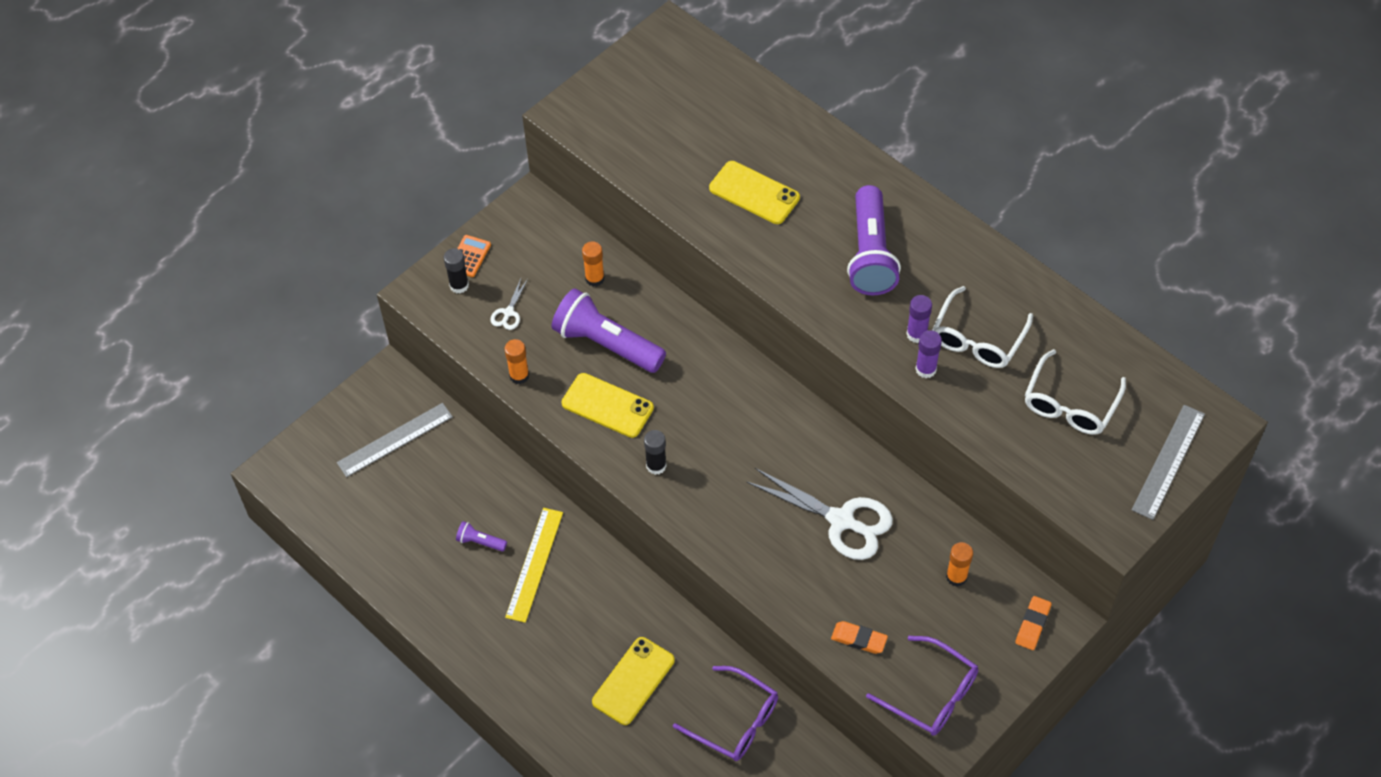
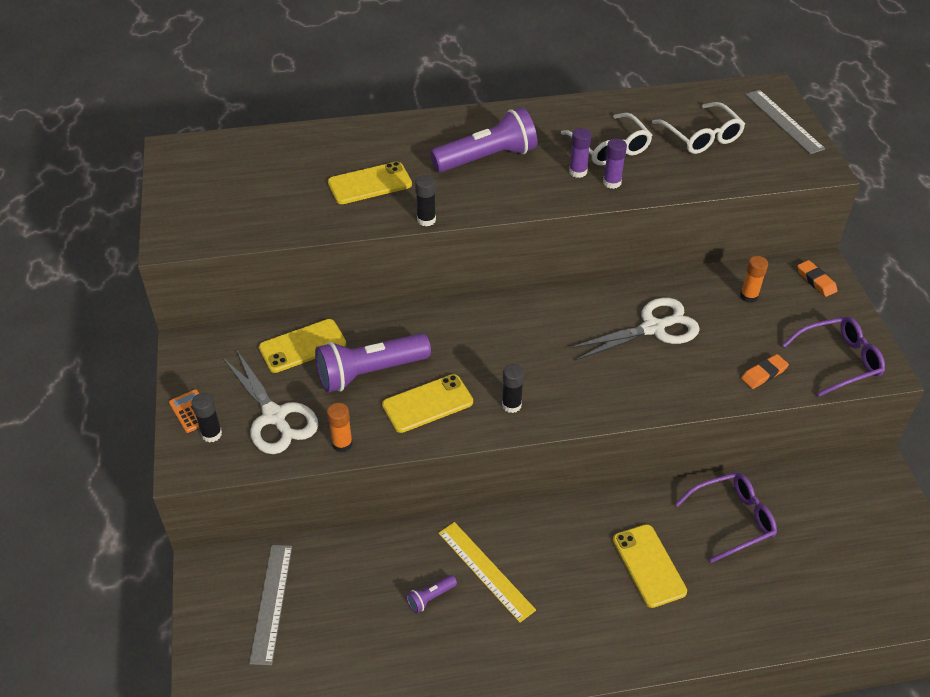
camera: 55 degrees left, 10 degrees down
white scissors [490,279,528,330] -> white scissors [223,351,318,454], size x2.21
orange glue stick [582,241,604,287] -> yellow phone [259,319,346,373]
purple flashlight [847,185,901,295] -> purple flashlight turned 60 degrees counterclockwise [430,107,537,172]
none -> black glue stick [415,175,436,227]

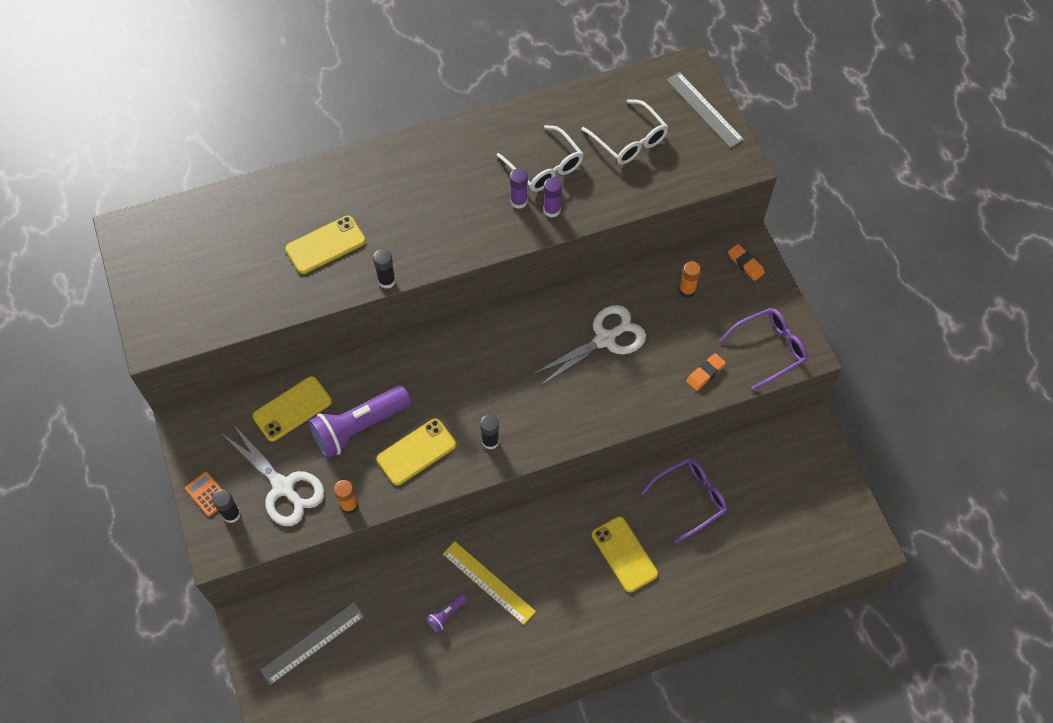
camera: 10 degrees left, 15 degrees up
grey ruler [249,545,292,665] -> grey ruler turned 60 degrees clockwise [260,602,364,685]
purple flashlight [430,107,537,172] -> none

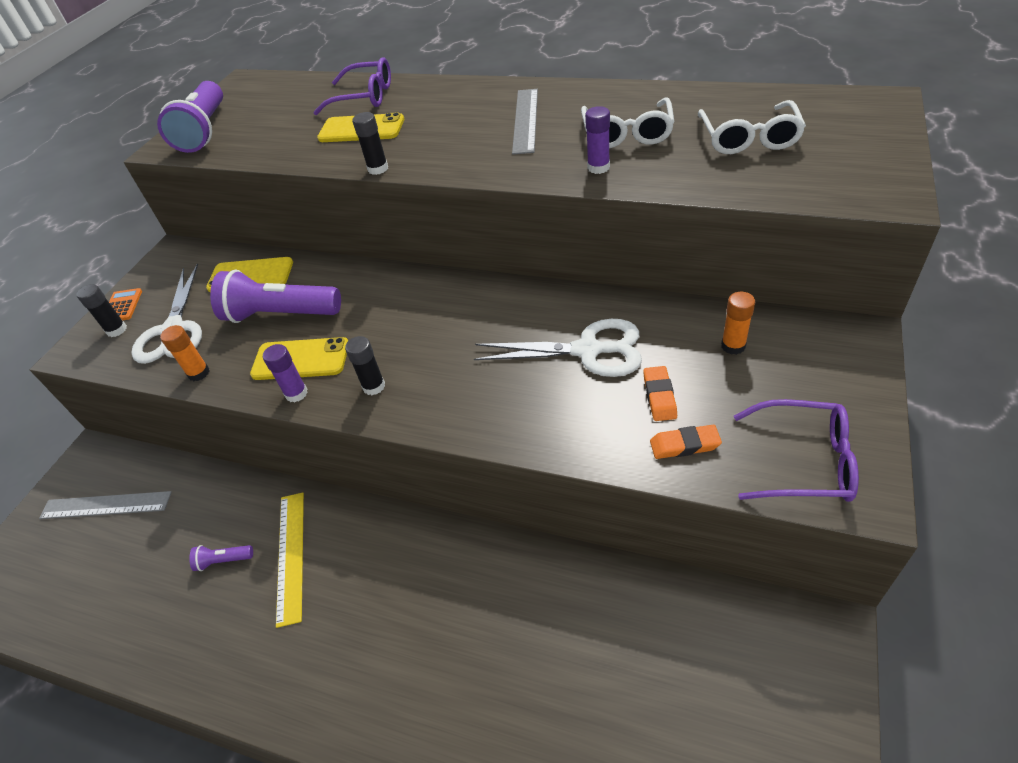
camera: 45 degrees right, 15 degrees down
purple glue stick [510,169,528,209] -> purple glue stick moved to [263,344,308,402]
yellow phone [592,516,658,593] -> none
purple glasses [641,458,727,543] -> purple glasses moved to [313,57,391,115]
grey ruler [666,72,744,148] -> grey ruler moved to [512,89,538,154]
orange eraser [728,244,765,281] -> orange eraser moved to [643,366,677,421]
none -> purple flashlight [157,81,223,153]

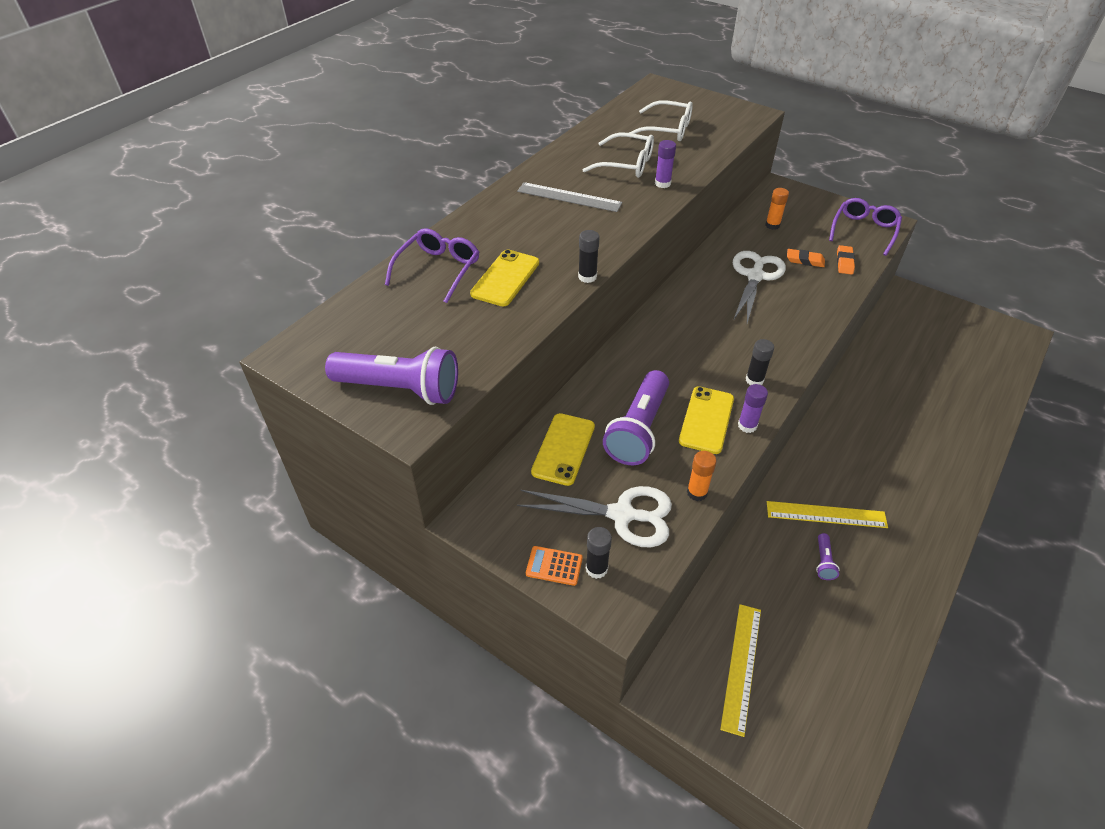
camera: 80 degrees left, 0 degrees up
grey ruler [39,491,172,519] -> yellow ruler [720,604,761,737]

